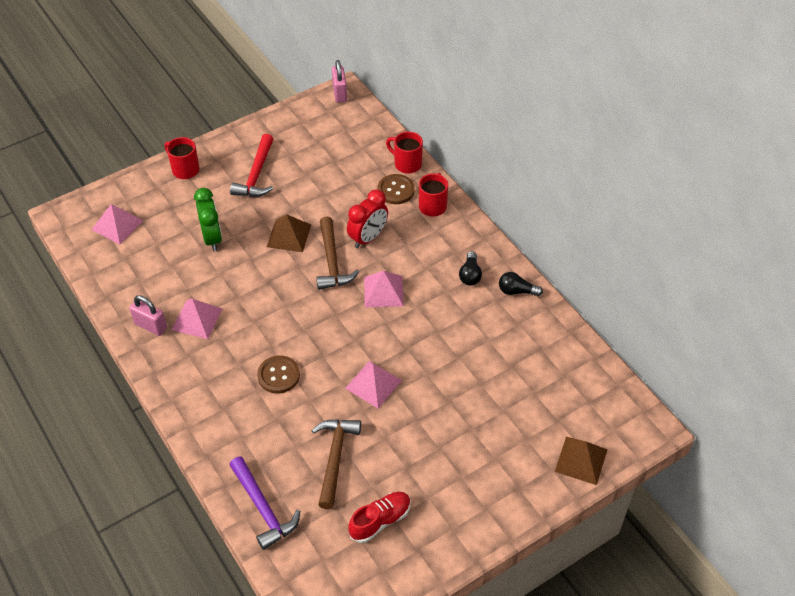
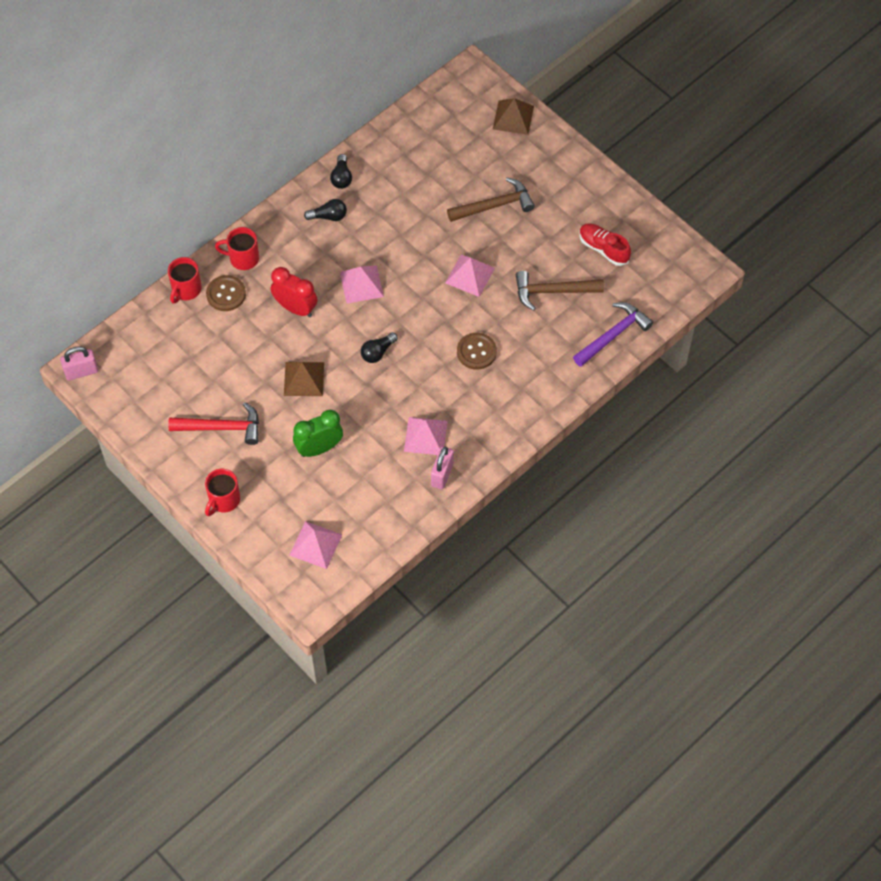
camera: 100 degrees left, 10 degrees up
brown hammer [316,216,359,290] -> brown hammer moved to [447,177,535,222]
none -> black light bulb [361,332,398,363]

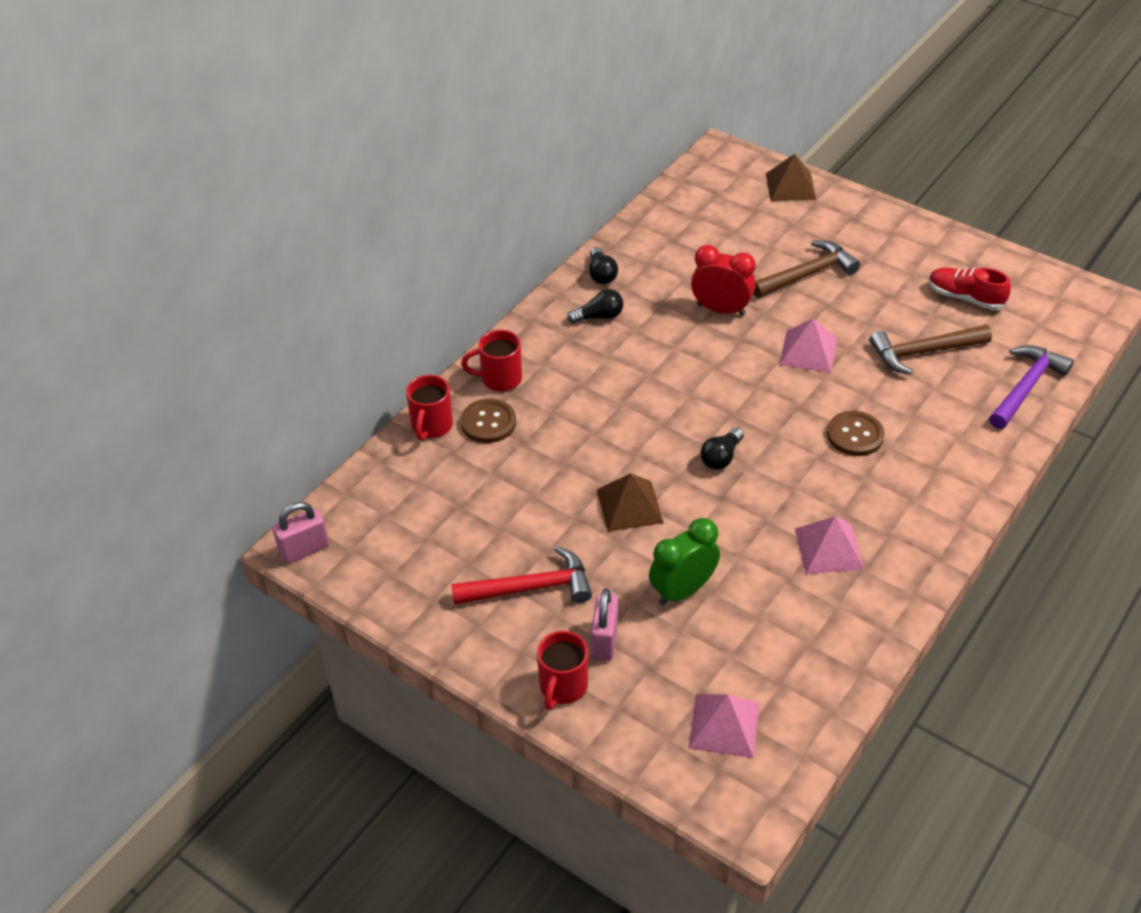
camera: 10 degrees left, 15 degrees down
red clock [271,267,317,317] -> red clock moved to [691,245,756,316]
pink pyramid [340,265,384,304] -> none
pink padlock [431,446,454,489] -> pink padlock moved to [591,588,619,661]

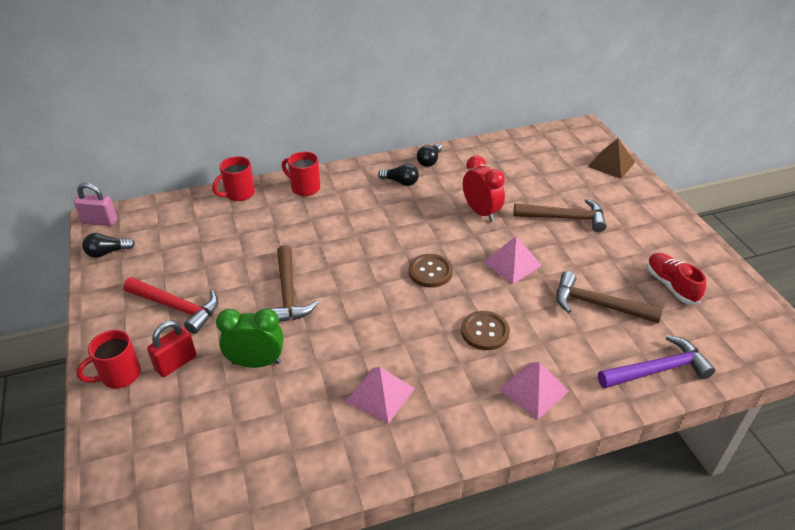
camera: 35 degrees right, 5 degrees down
brown button [461,399,516,443] -> brown button moved to [409,254,453,288]
pink padlock [591,588,619,661] -> red padlock [147,321,197,377]
brown pyramid [597,473,664,532] -> brown hammer [268,245,318,322]
pink pyramid [688,694,759,758] -> pink pyramid moved to [498,362,569,420]
black light bulb [700,427,744,470] -> black light bulb moved to [82,233,135,258]

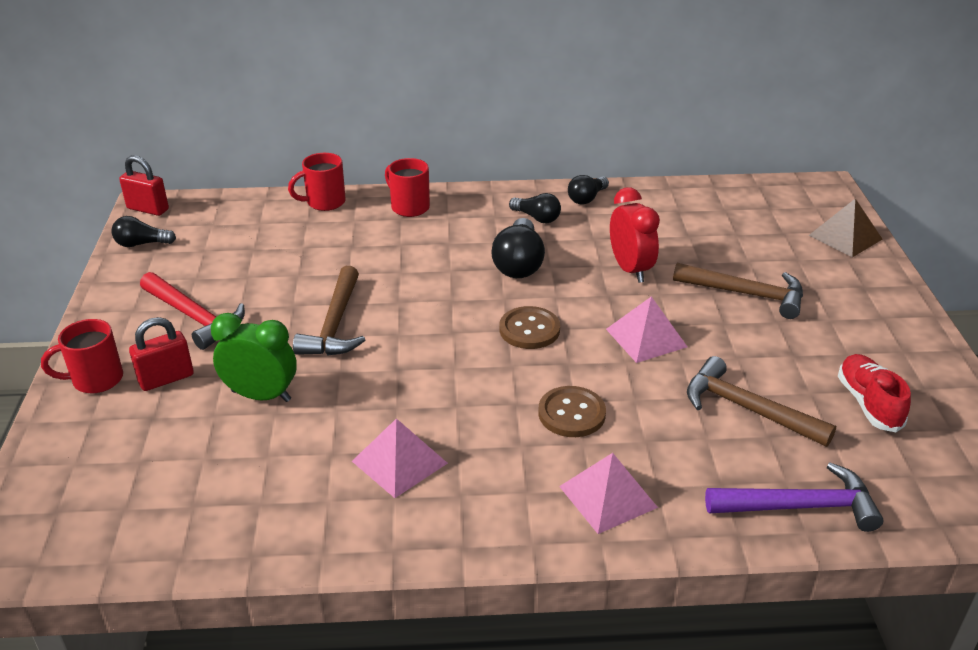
camera: 15 degrees right, 5 degrees down
pink padlock [74,183,117,226] -> red padlock [119,155,169,216]
none -> black light bulb [491,218,545,278]

